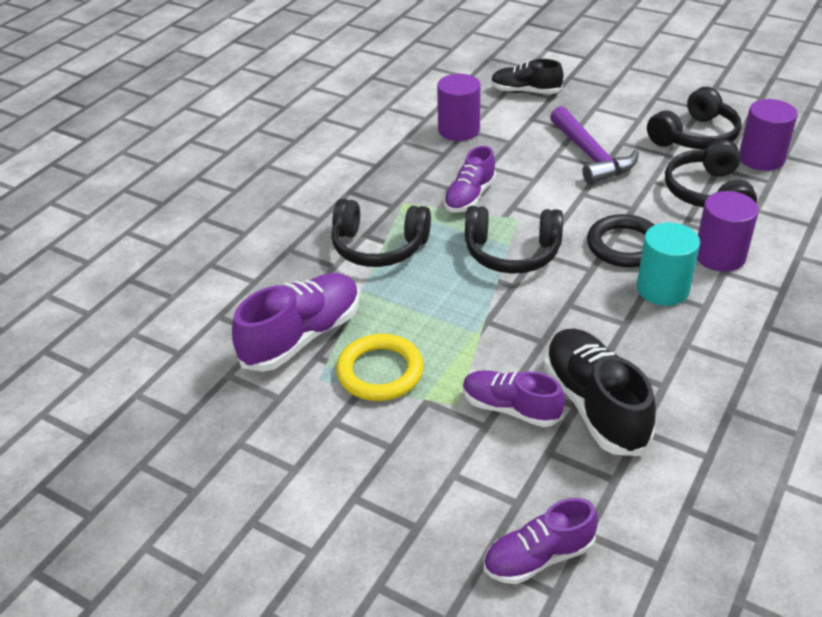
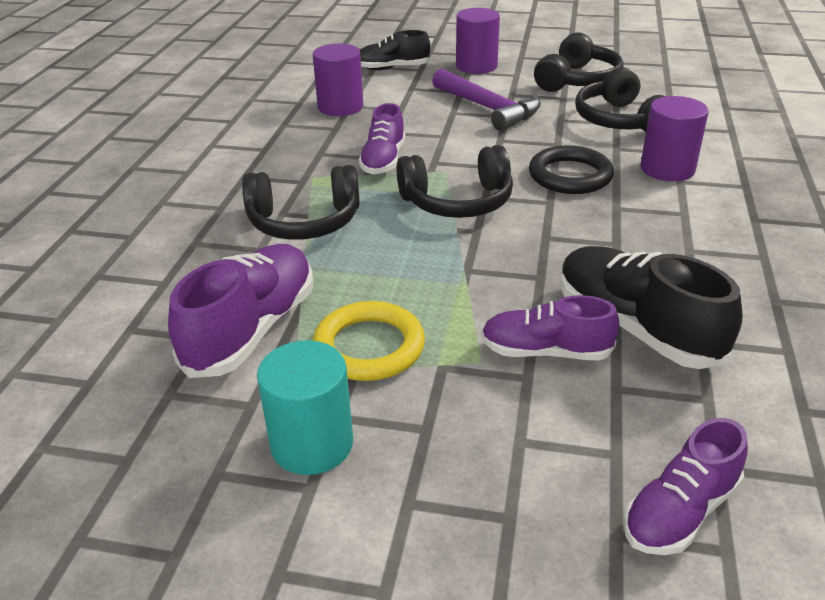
camera: 20 degrees left, 5 degrees down
turquoise cylinder [637,222,700,306] -> turquoise cylinder moved to [257,340,353,475]
purple cylinder [739,99,798,171] -> purple cylinder moved to [456,8,500,74]

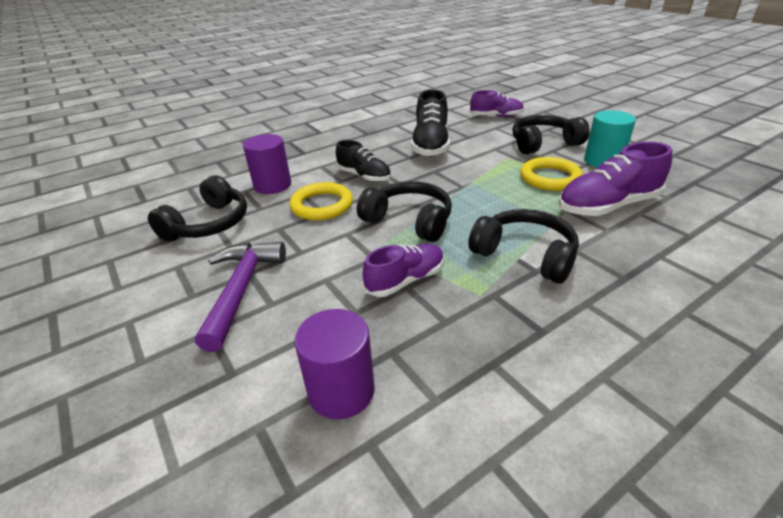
camera: 135 degrees left, 0 degrees up
black shoe [360,30,430,70] -> black shoe moved to [336,140,391,182]
purple cylinder [456,8,500,74] -> none
purple shoe [481,295,619,360] -> none
black ring [529,145,614,194] -> yellow ring [289,182,353,220]
black headphones [534,33,623,92] -> black headphones moved to [512,115,590,154]

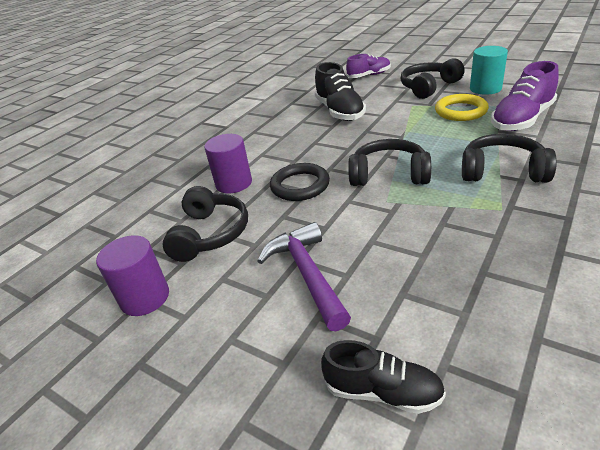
camera: 20 degrees left, 0 degrees up
yellow ring [289,182,353,220] -> black ring [270,163,330,201]
purple cylinder [294,309,375,420] -> purple cylinder moved to [96,235,169,316]
black shoe [336,140,391,182] -> black shoe moved to [321,340,446,414]
purple shoe [363,244,444,297] -> none

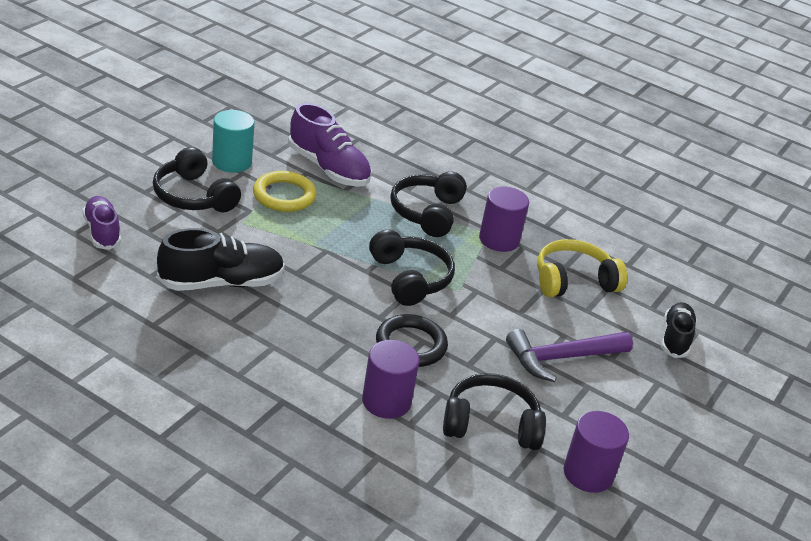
camera: 100 degrees left, 0 degrees up
black headphones [348,139,431,186] -> black headphones turned 150 degrees clockwise [369,229,455,306]
none -> purple cylinder [479,187,529,252]
none -> yellow headphones [537,239,627,297]

